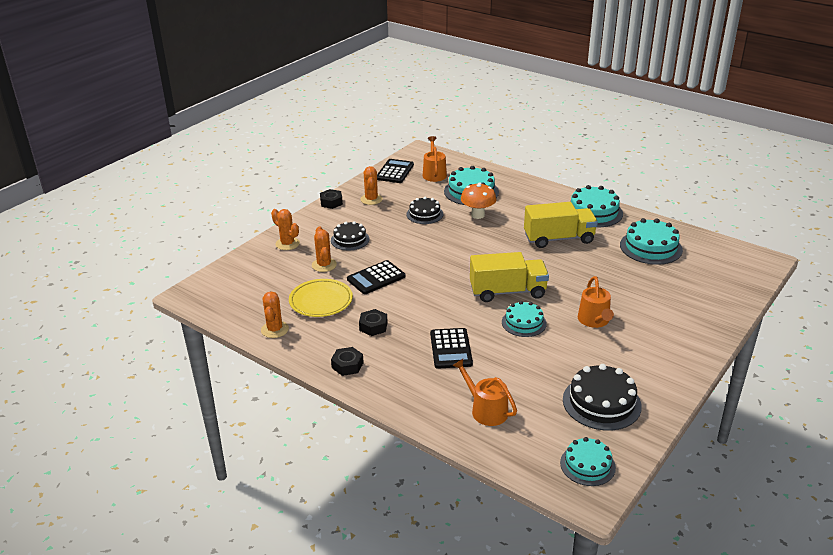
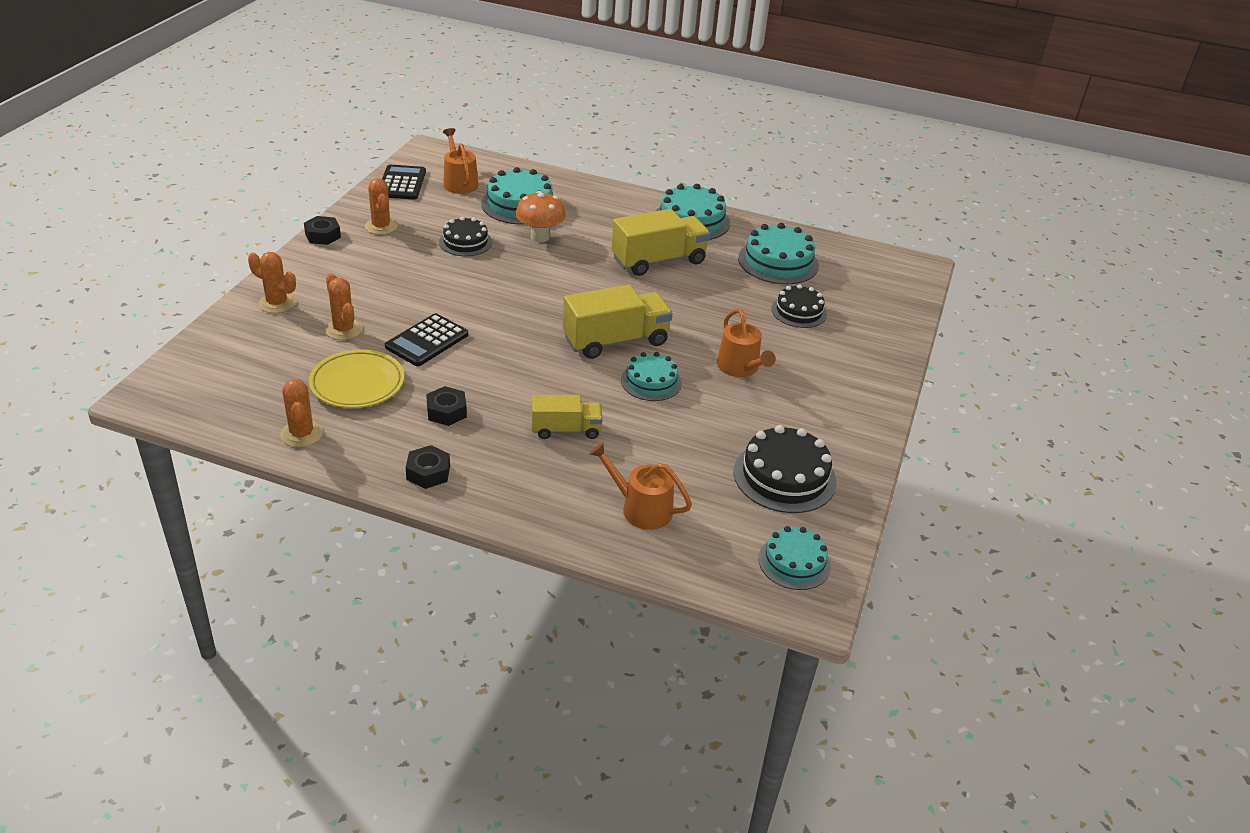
camera: 20 degrees left, 5 degrees up
black cake [331,221,370,250] -> black cake moved to [771,284,827,328]
black calculator [430,328,473,369] -> yellow truck [532,395,603,439]

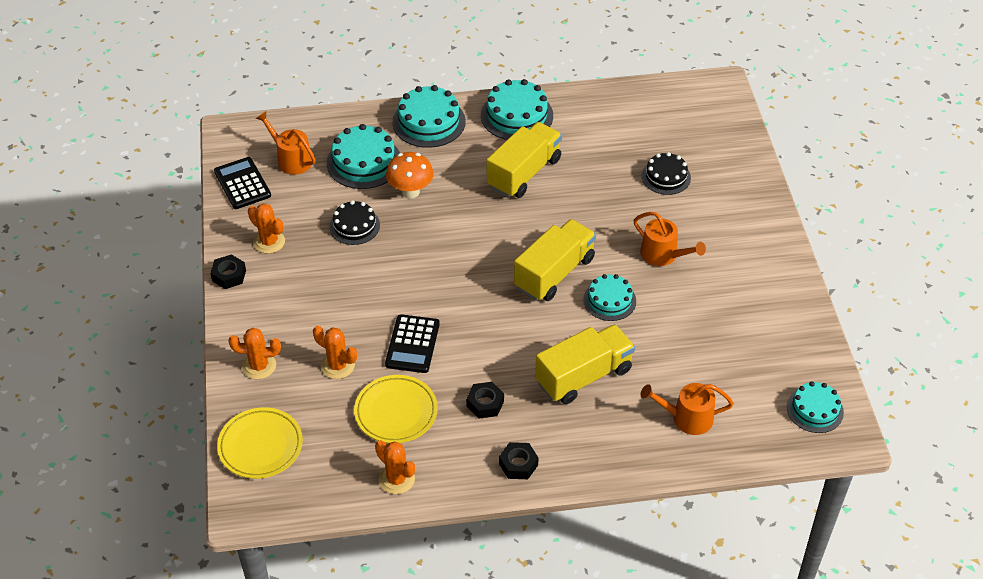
camera: 25 degrees left, 10 degrees up
yellow truck [532,395,603,439] -> yellow truck [535,324,635,404], size x1.64
black cake [734,425,837,513] -> none
turquoise cake [738,223,819,284] -> turquoise cake moved to [392,85,466,148]
none -> yellow plate [217,407,303,479]

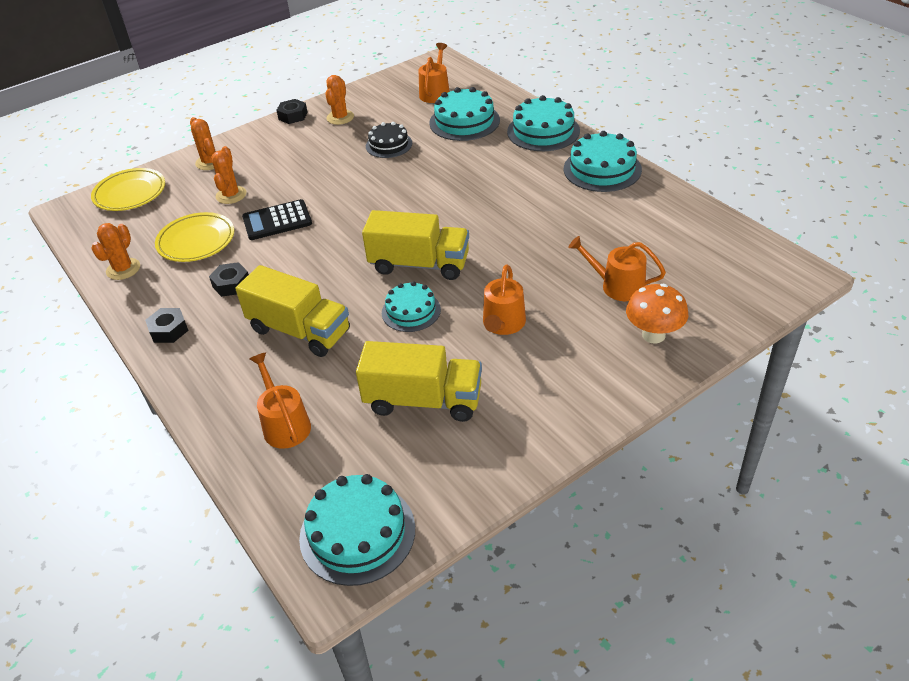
camera: 65 degrees right, 5 degrees down
black calculator [214,157,271,209] -> none
orange mushroom [386,152,434,198] -> orange mushroom moved to [626,284,688,343]
yellow truck [487,122,562,198] -> yellow truck moved to [356,341,482,422]
black cake [642,152,691,195] -> orange watering can [568,236,666,301]
turquoise cake [787,381,844,433] -> turquoise cake [299,474,415,586], size x1.54

